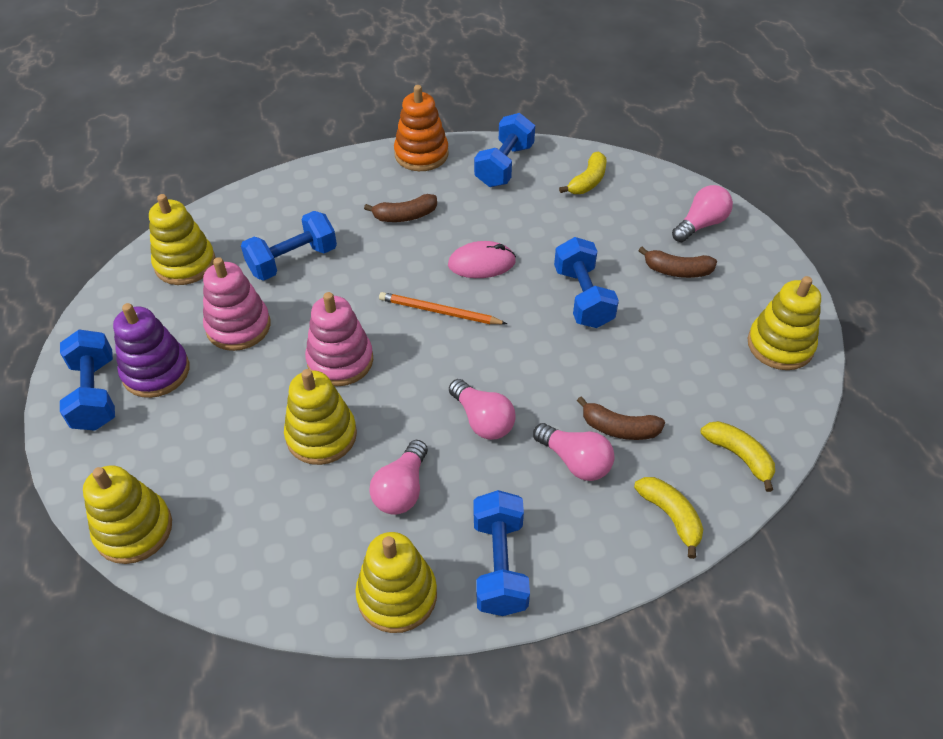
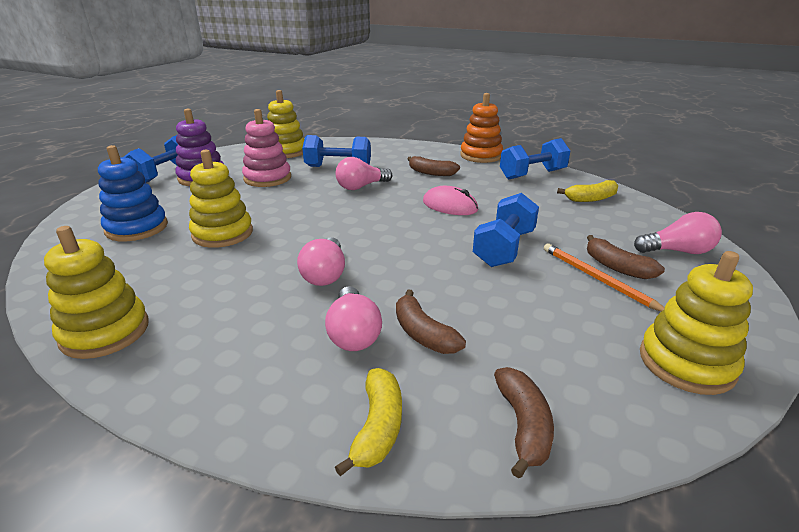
camera: 40 degrees right, 20 degrees down
yellow stacking toy [83,465,172,564] -> none
pink stacking toy [305,292,373,386] -> none
pink light bulb [369,440,428,515] -> pink light bulb moved to [336,157,392,190]
orange pencil [379,292,507,324] -> orange pencil moved to [544,244,665,312]
blue dumbbell [473,490,530,616] -> none
yellow banana [701,421,775,492] -> brown banana [494,367,554,478]
none -> blue stacking toy [98,145,168,241]

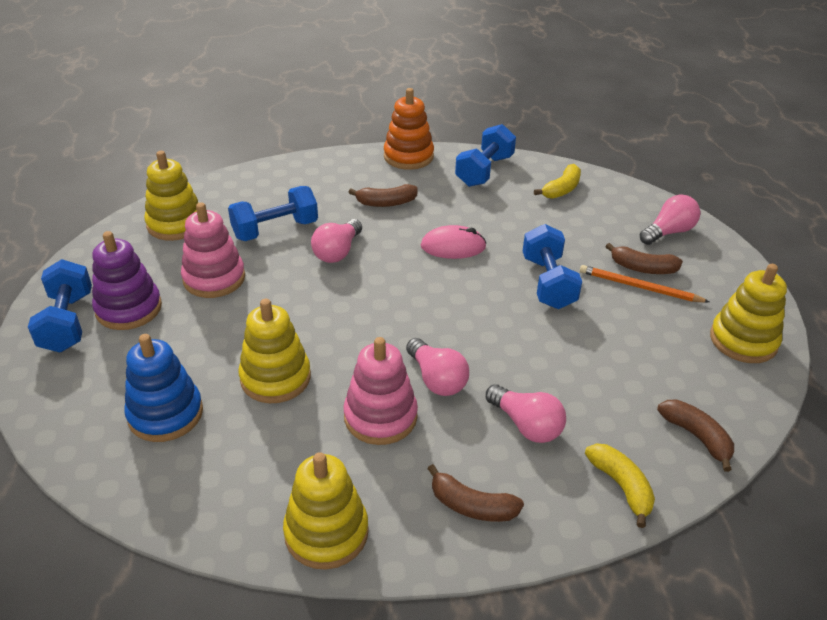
camera: 35 degrees left, 10 degrees up
brown banana [396,290,466,354] -> brown banana moved to [427,464,524,522]
none -> pink stacking toy [344,337,418,445]

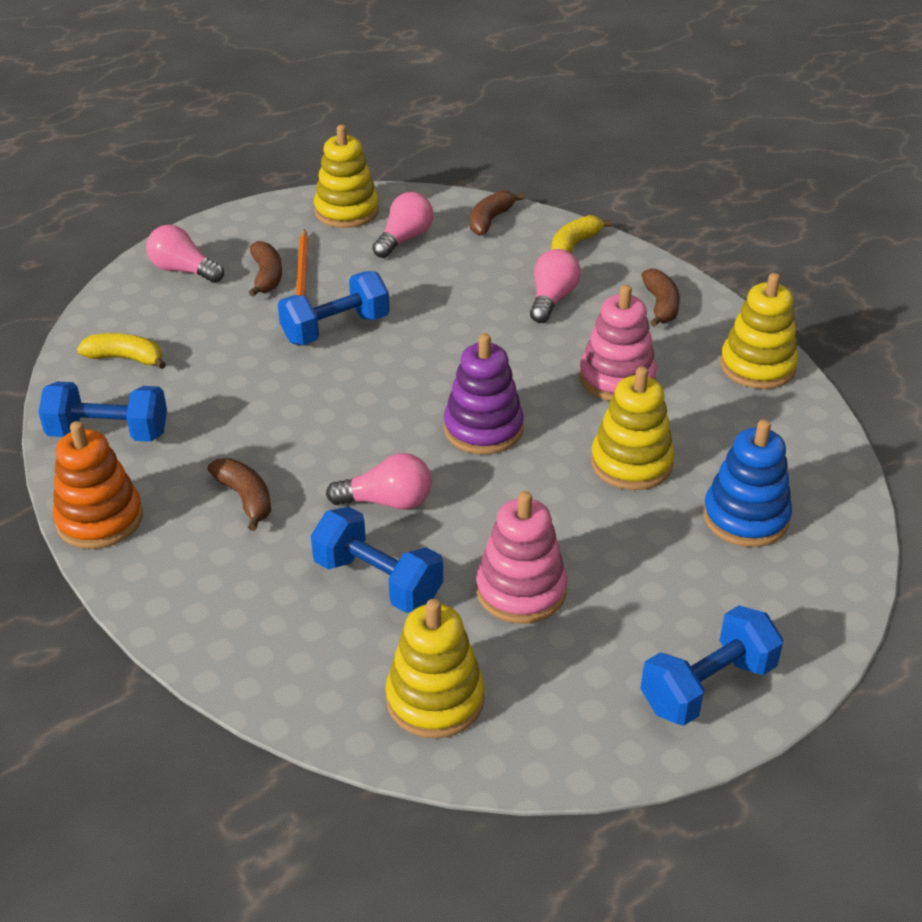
camera: 115 degrees left, 0 degrees up
purple stacking toy [92,231,162,330] -> purple stacking toy moved to [444,333,524,454]
pink light bulb [406,338,469,396] -> pink light bulb moved to [372,192,433,258]
pink mouse [421,225,486,259] -> none

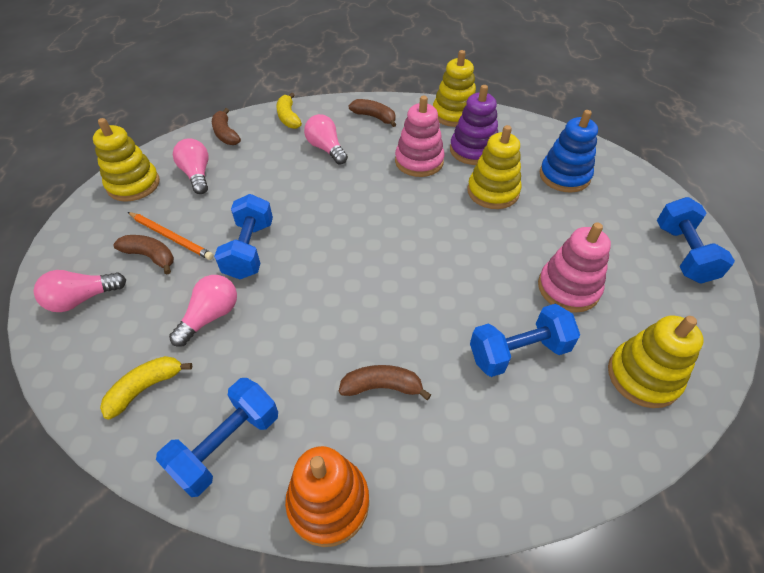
camera: 55 degrees left, 10 degrees up
pink light bulb [326,453,432,510] -> pink light bulb moved to [169,275,237,347]
purple stacking toy [444,333,524,454] -> purple stacking toy moved to [450,85,498,165]

